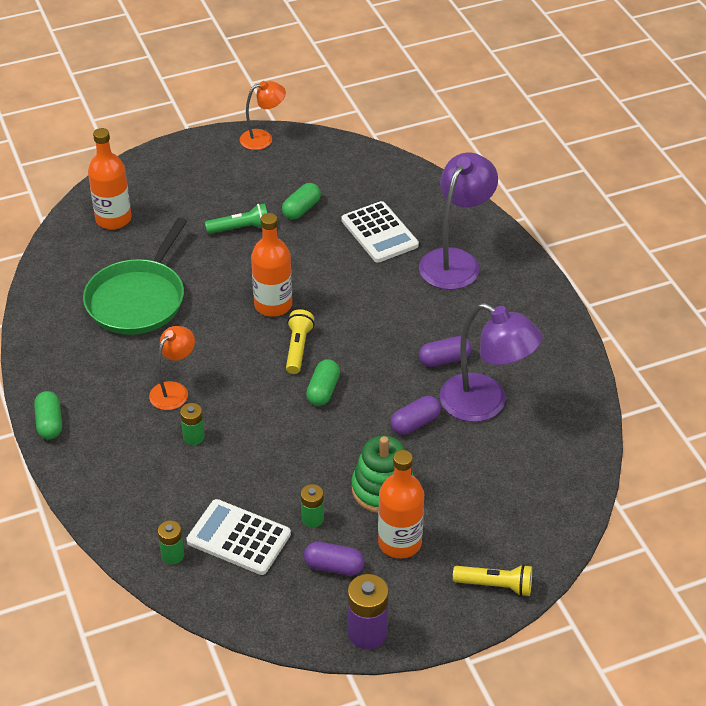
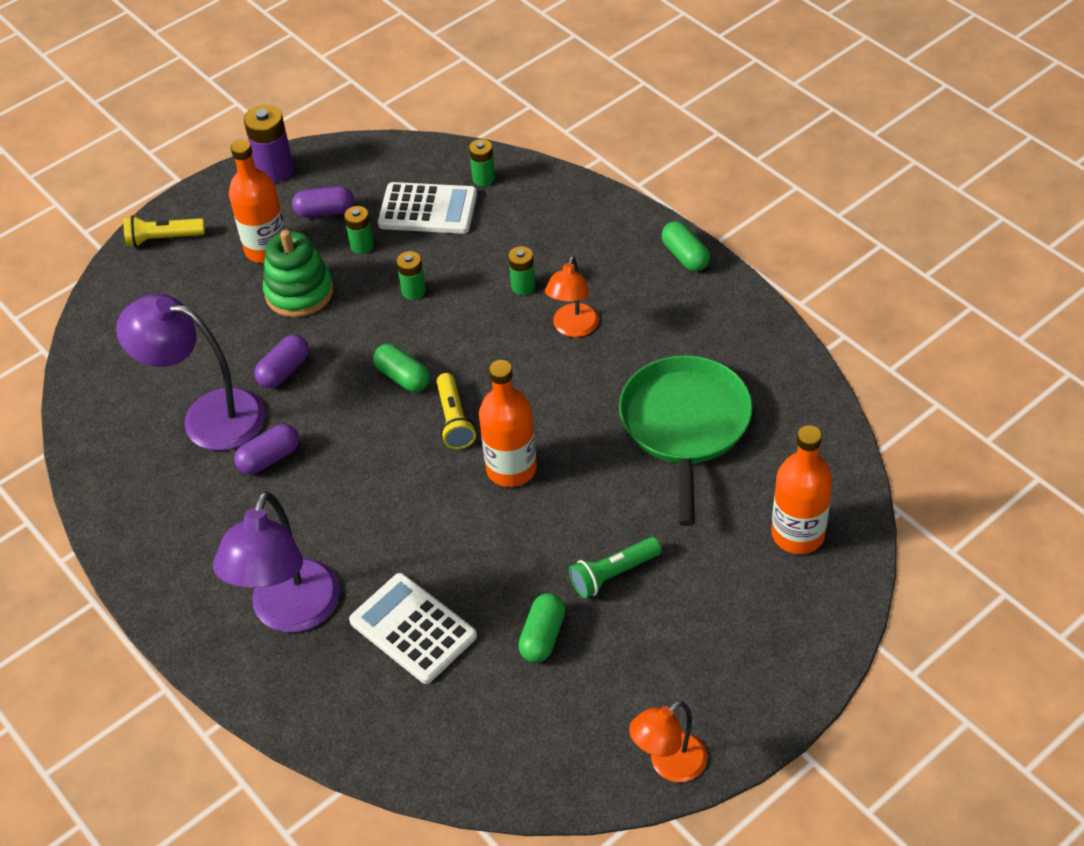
camera: 165 degrees right, 5 degrees up
green capsule [306,359,340,406] -> green capsule turned 45 degrees counterclockwise [373,344,430,392]
none -> green battery [397,251,426,300]

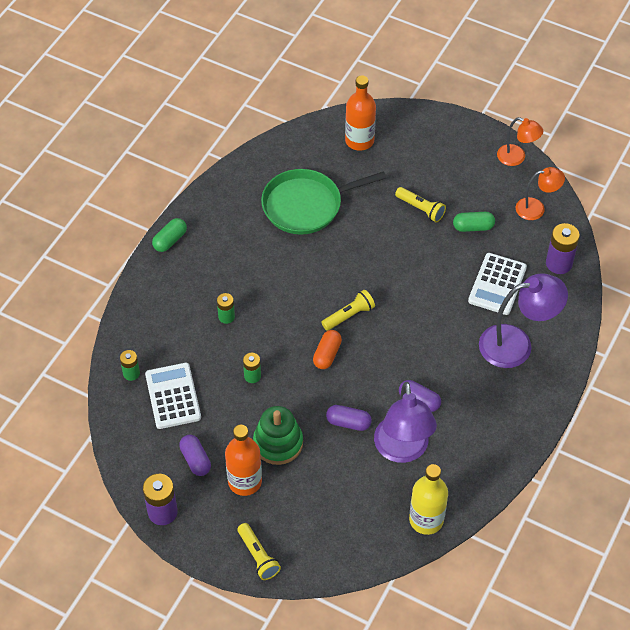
camera: 115 degrees left, 5 degrees up
green battery [344,206,374,254] -> none
green capsule [373,344,430,392] -> orange capsule [313,330,342,369]
orange bottle [479,360,537,487] -> none
orange lamp [545,256,599,337] -> orange lamp moved to [516,167,565,220]
green flashlight [569,537,662,598] -> yellow flashlight [395,187,446,222]
none -> yellow bottle [409,464,448,535]
none -> purple battery [546,223,580,274]

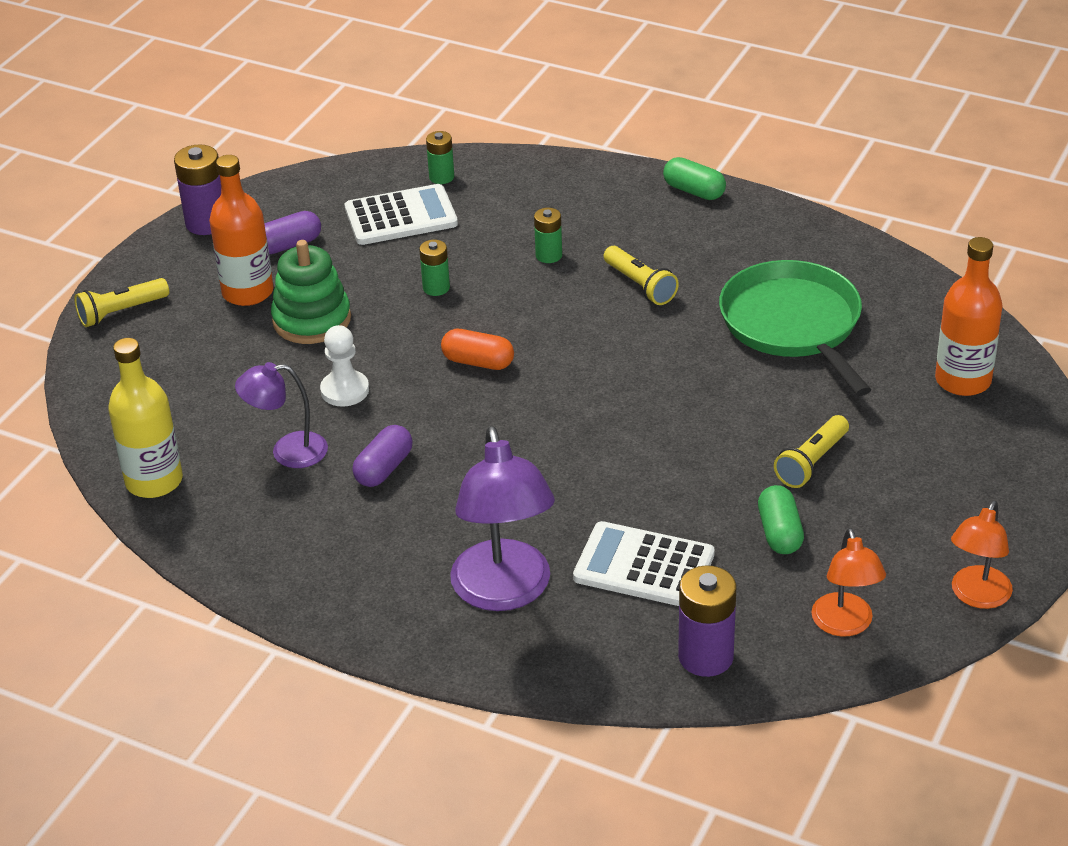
camera: 90 degrees right, 15 degrees down
yellow flashlight [321,290,375,331] -> yellow flashlight moved to [604,246,679,305]
purple capsule [326,405,372,431] -> white pawn [320,325,369,407]
purple lamp [374,382,437,463] -> purple lamp [235,362,328,468], size x0.59

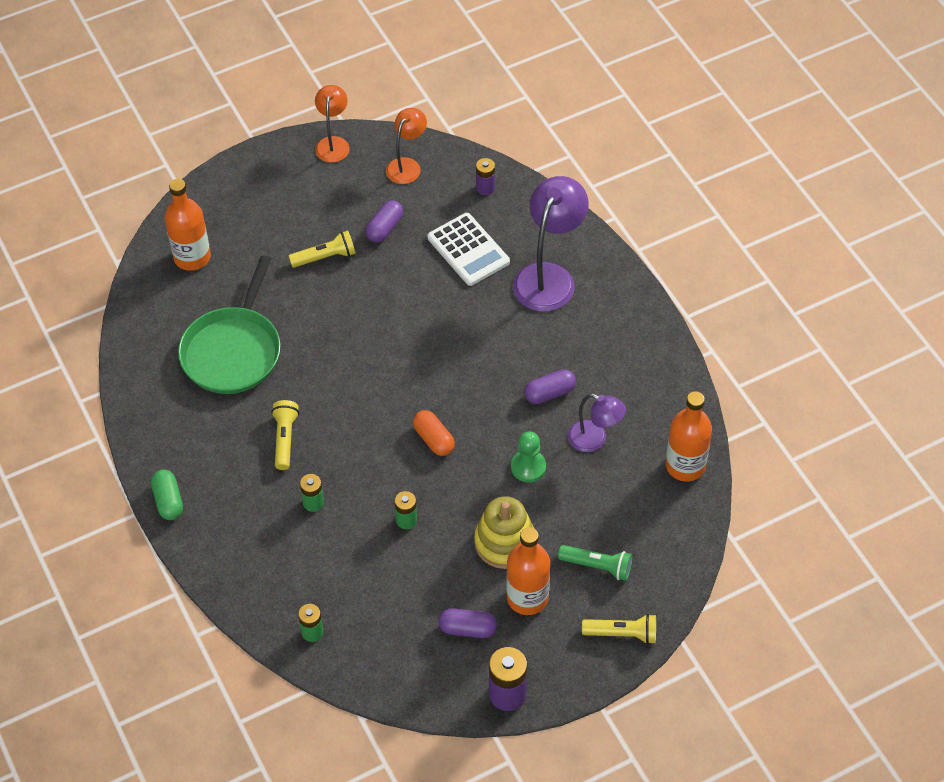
camera: 145 degrees left, 15 degrees up
yellow bottle [108,338,183,498] -> orange bottle [666,391,712,482]
green stacking toy [271,240,351,344] -> yellow stacking toy [474,496,534,569]
white pawn [320,325,369,407] -> green pawn [511,431,546,483]
white calculator [345,184,458,245] -> none
purple battery [678,565,737,677] -> purple battery [476,158,495,195], size x0.60
green capsule [758,485,804,554] -> purple capsule [366,200,403,243]
orange lamp [951,501,1013,609] -> orange lamp turned 60 degrees counterclockwise [315,85,350,163]
none -> green flashlight [558,545,632,581]

